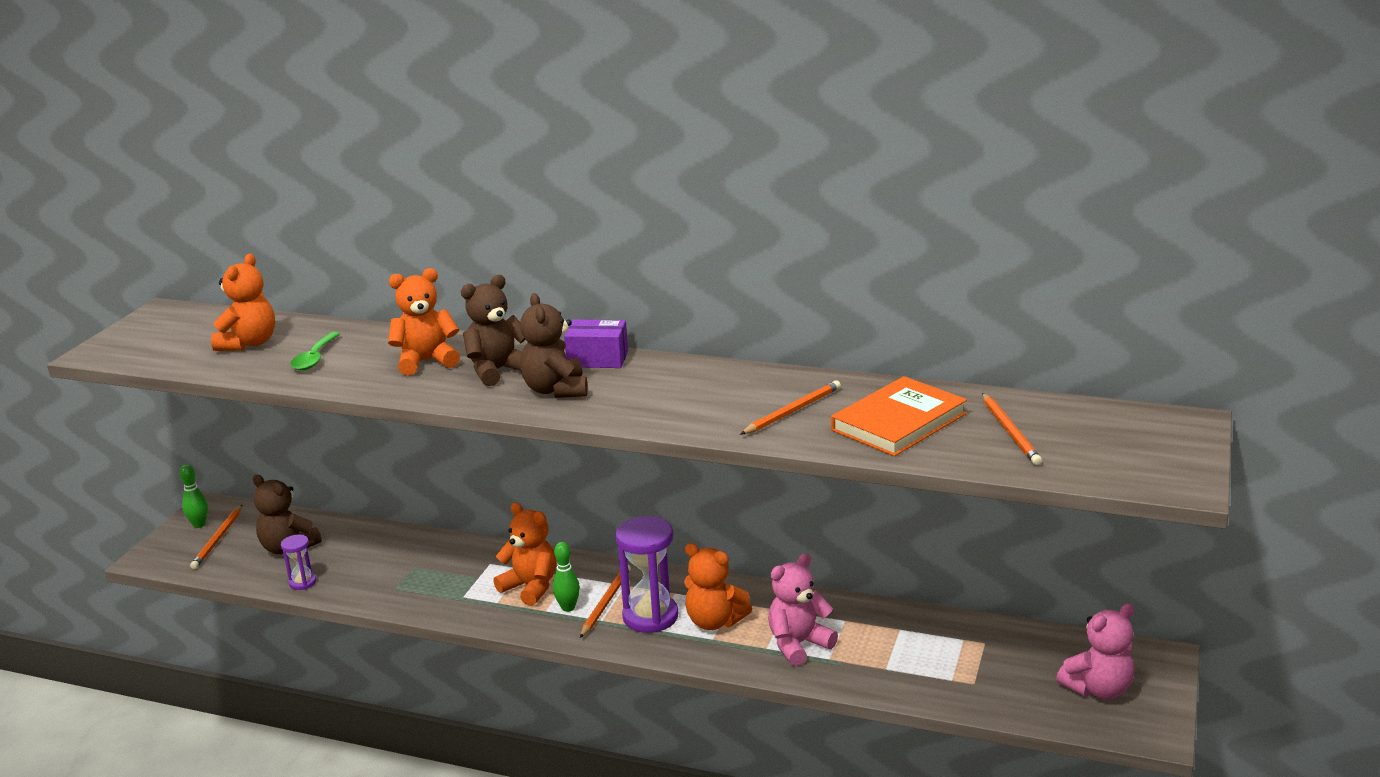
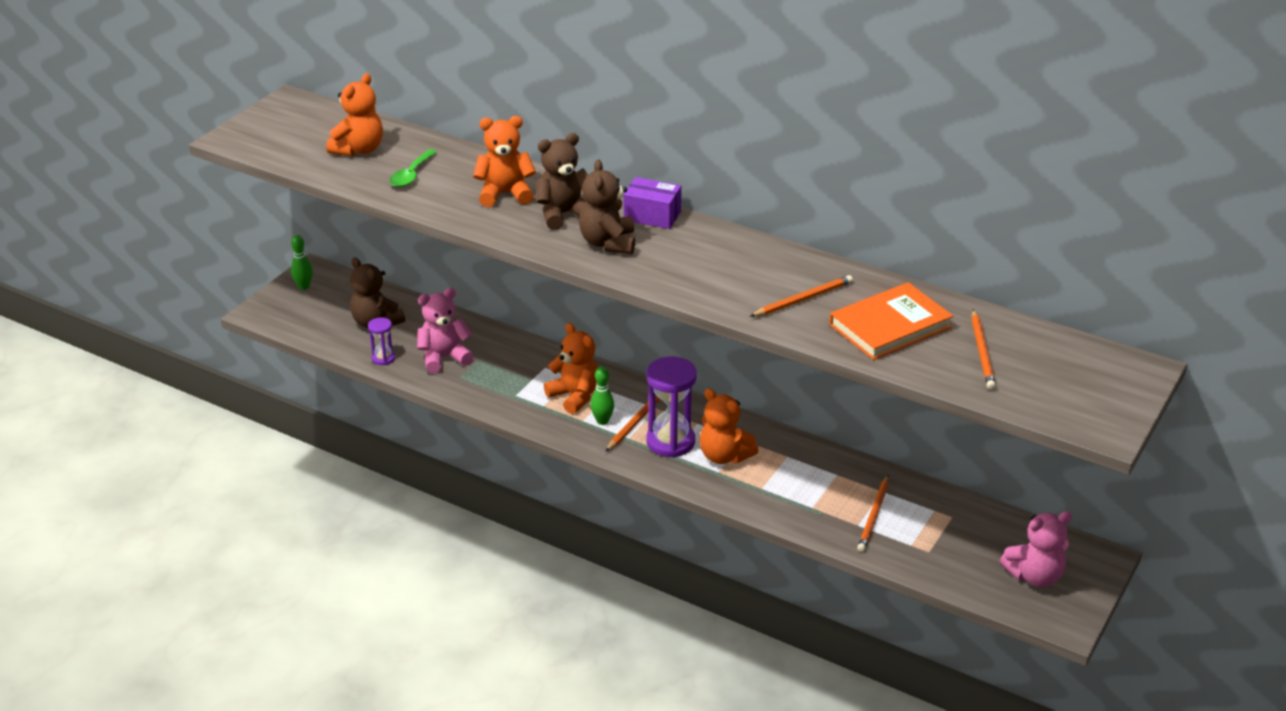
camera: 10 degrees right, 10 degrees up
orange pencil [190,505,242,569] -> orange pencil moved to [857,475,889,552]
pink teddy bear [768,553,838,666] -> pink teddy bear moved to [417,288,473,373]

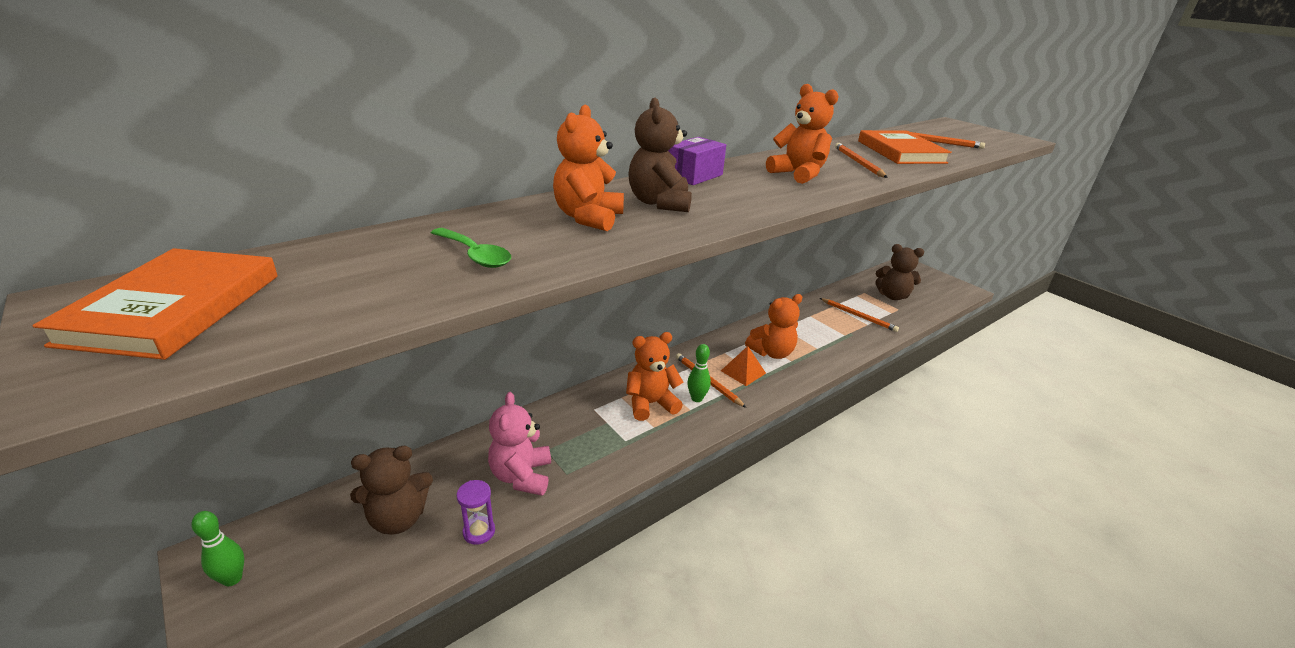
camera: 70 degrees left, 5 degrees down
orange teddy bear [326,73,383,156] -> orange teddy bear moved to [766,84,839,184]
brown teddy bear [579,159,635,254] -> brown teddy bear moved to [875,244,924,300]
purple hourglass [646,357,697,458] -> orange pyramid [721,346,766,386]
pink teddy bear [1000,511,1072,587] -> none
none -> orange book [33,248,278,360]

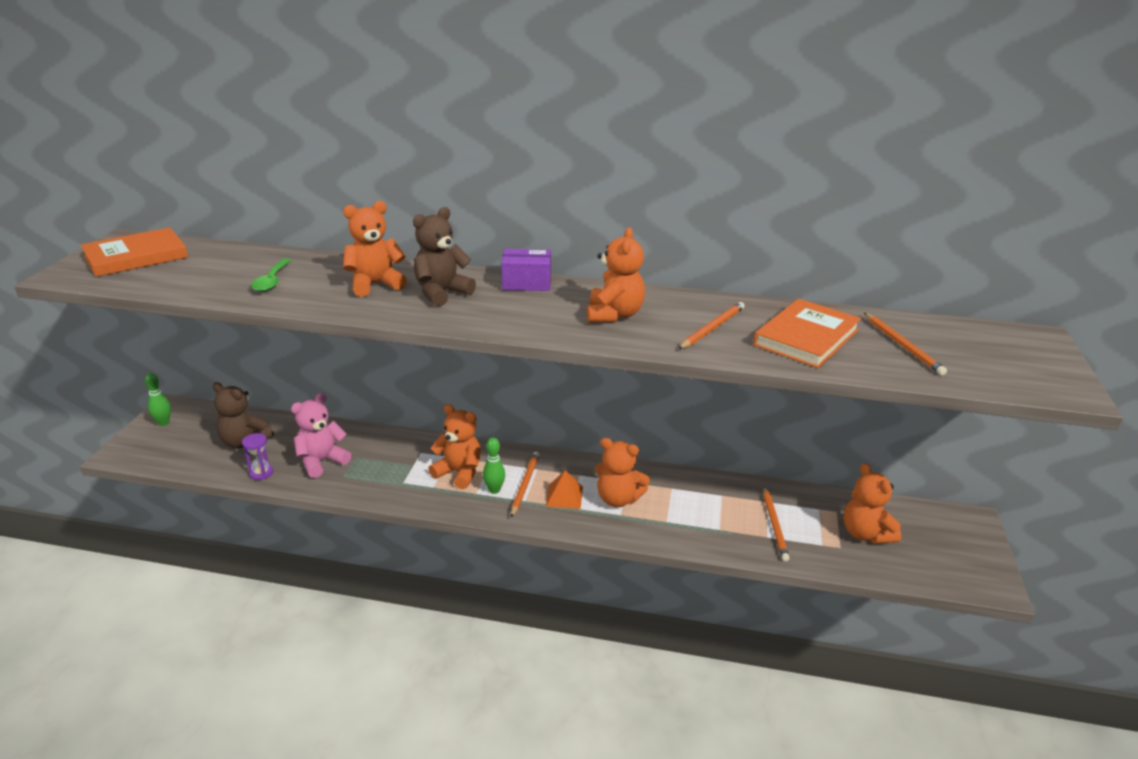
camera: 50 degrees right, 0 degrees up
brown teddy bear [875,244,924,300] -> orange teddy bear [843,463,901,544]

